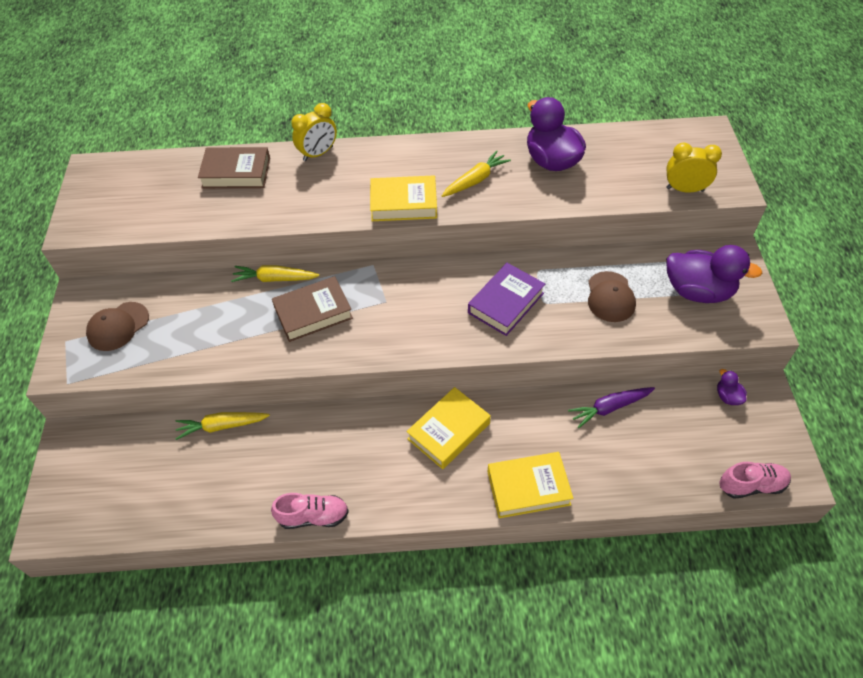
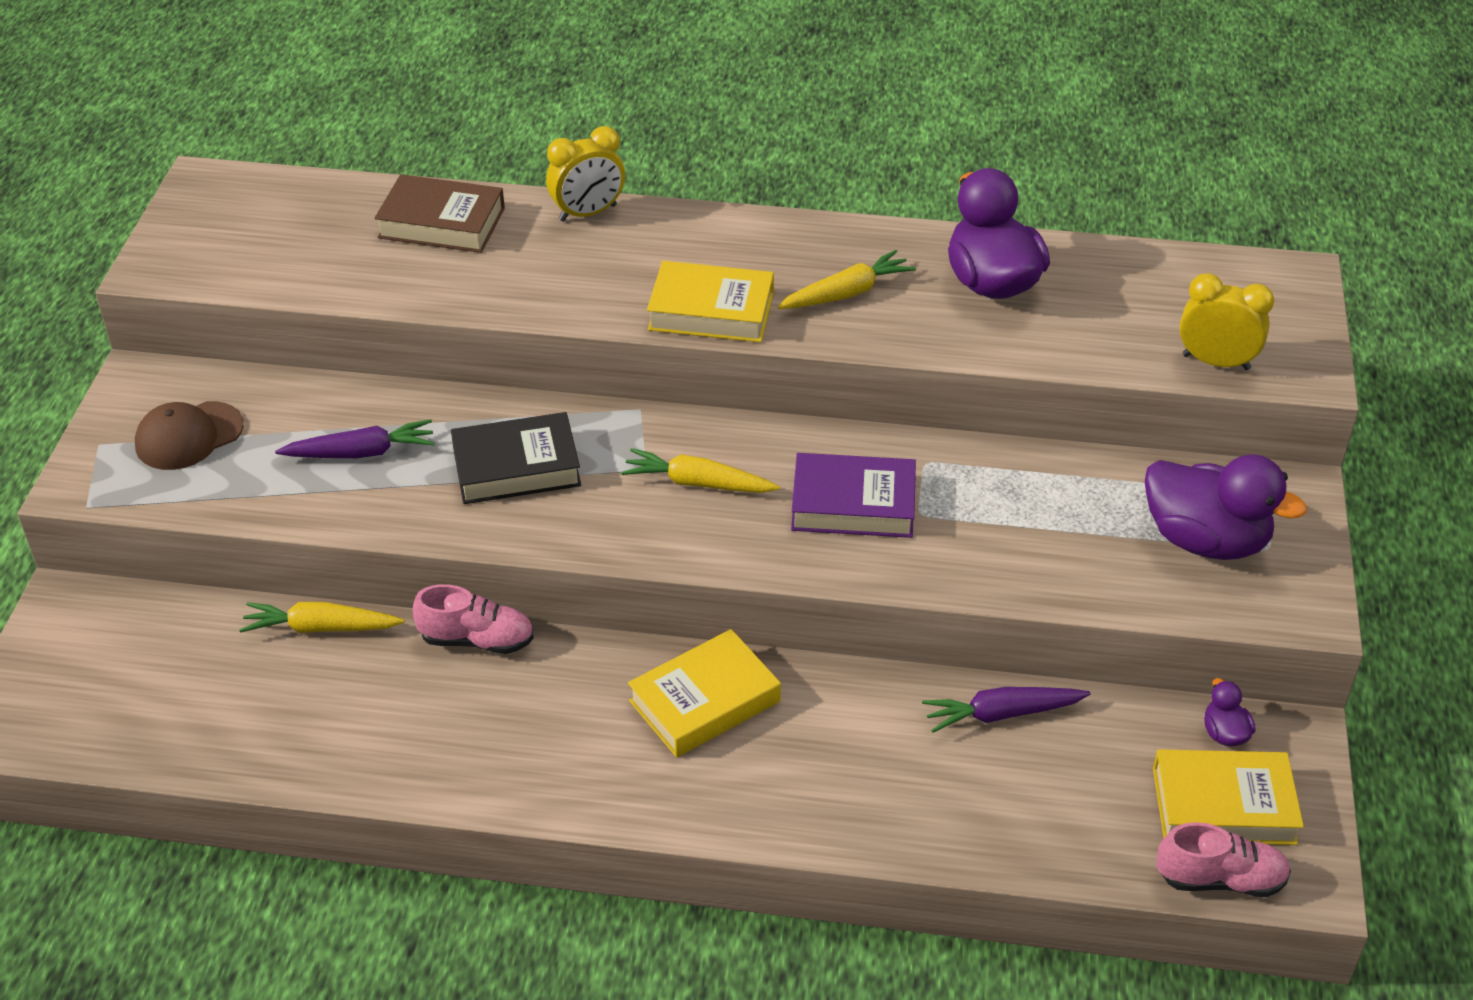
camera: 10 degrees right, 10 degrees down
yellow carrot [231,265,320,282] -> yellow carrot moved to [621,448,780,493]
pink shoe [271,493,349,529] -> pink shoe moved to [413,584,534,654]
brown book [272,276,353,342] -> black book [451,412,581,504]
purple book [468,263,545,336] -> purple book turned 45 degrees clockwise [791,453,916,538]
yellow book [487,452,574,518] -> yellow book moved to [1153,749,1304,845]
brown cap [588,271,636,322] -> none
none -> purple carrot [275,419,435,458]

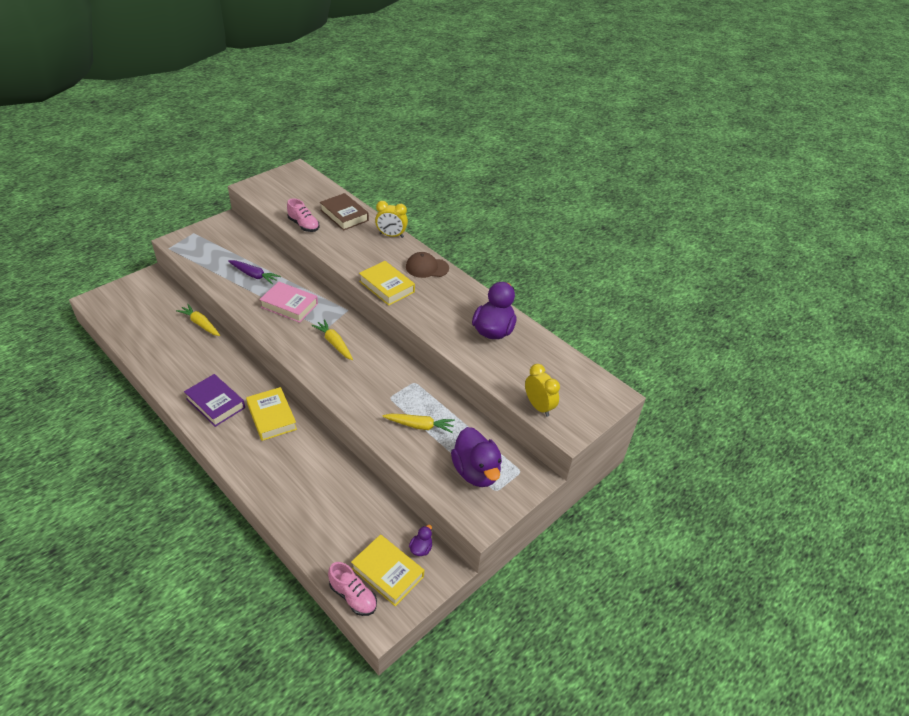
camera: 35 degrees right, 0 degrees up
brown cap [135,401,244,470] -> brown cap moved to [406,252,449,278]
pink shoe [413,584,534,654] -> pink shoe moved to [287,198,319,232]
black book [451,412,581,504] -> pink book [259,282,318,323]
yellow book [628,629,781,757] -> yellow book turned 60 degrees clockwise [246,387,297,441]
yellow carrot [777,250,916,309] -> yellow carrot moved to [382,414,455,433]
purple book [791,453,916,538] -> purple book moved to [184,374,245,427]
purple carrot [922,687,1090,733] -> none

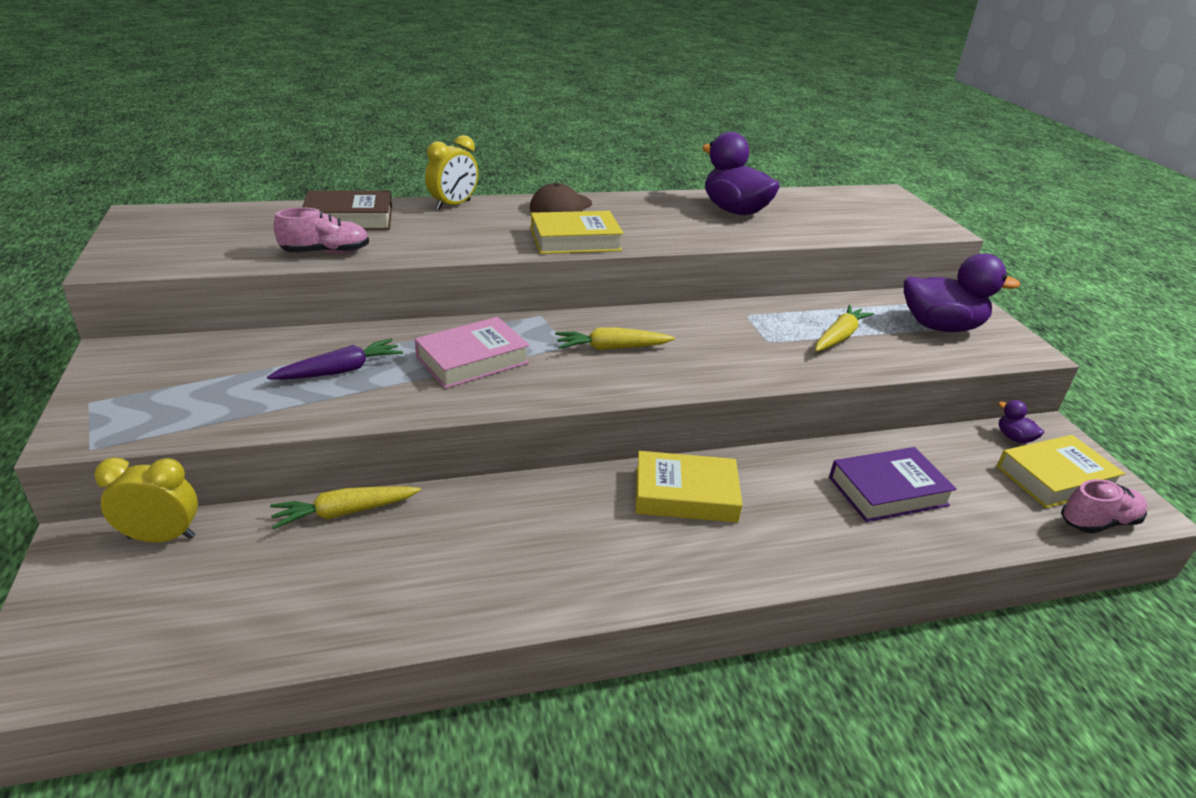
camera: 60 degrees left, 10 degrees down
purple book [184,374,245,427] -> purple book moved to [829,447,957,522]
yellow clock [525,364,560,417] -> yellow clock moved to [94,457,198,543]

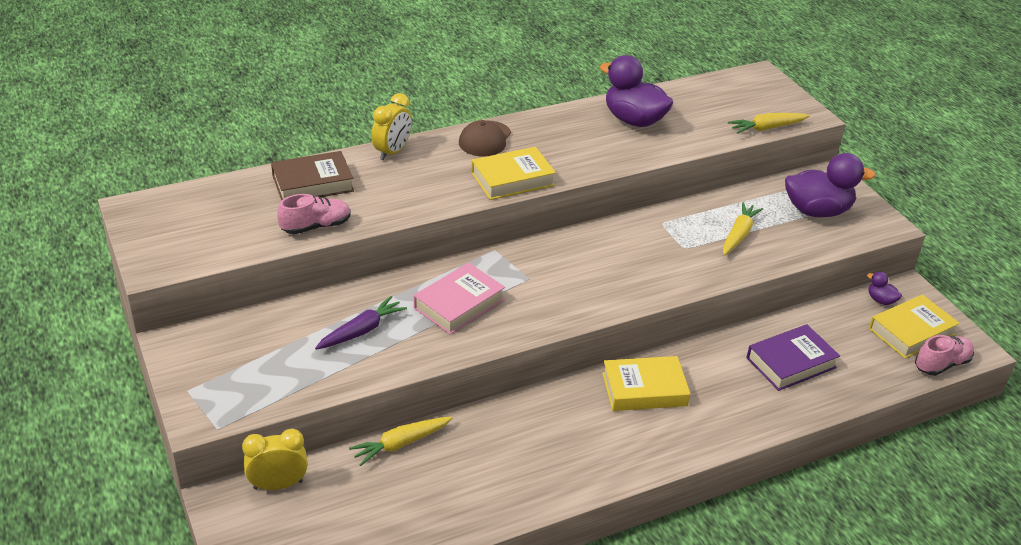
camera: 10 degrees left, 5 degrees up
yellow carrot [555,327,675,350] -> yellow carrot moved to [728,113,810,134]

